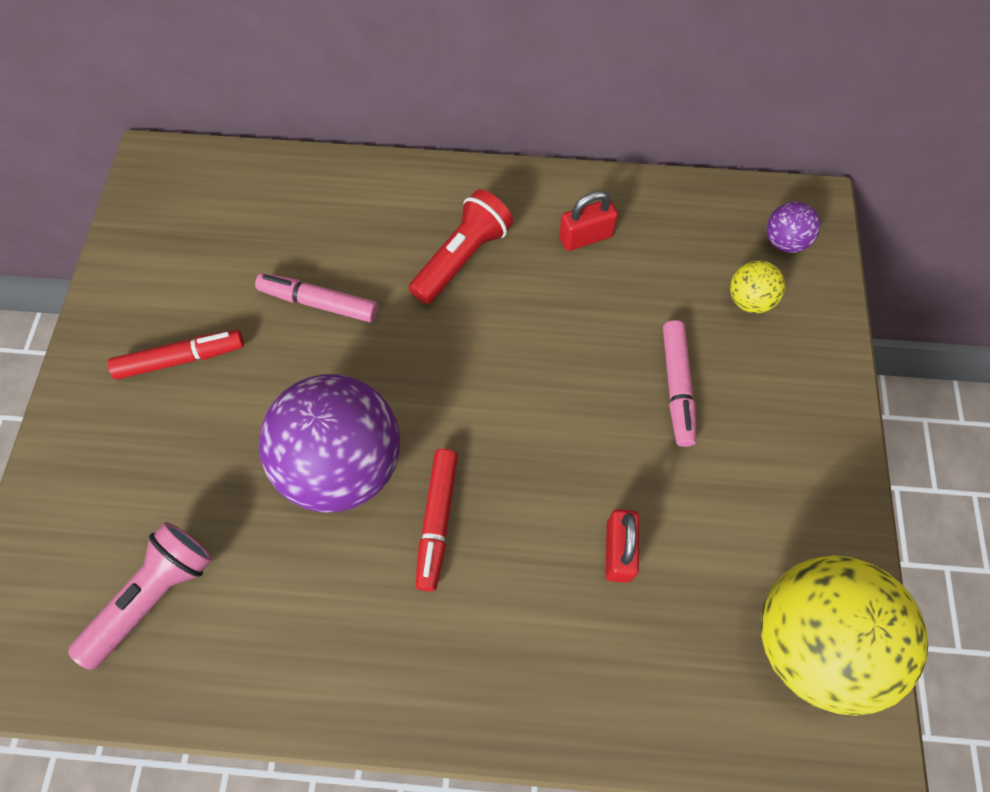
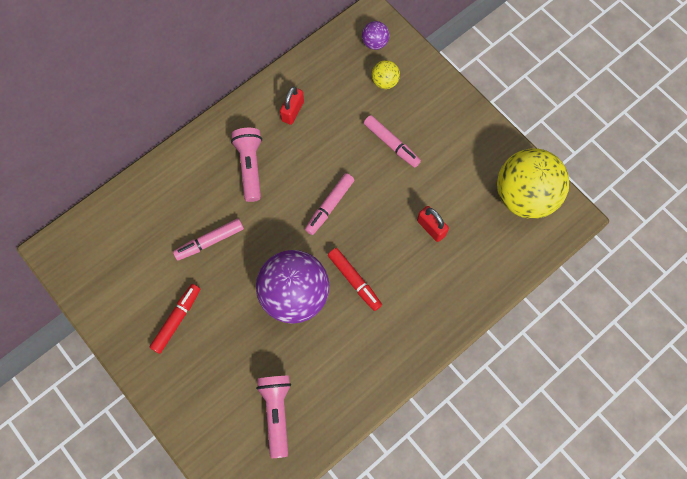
camera: 45 degrees left, 5 degrees up
red flashlight [409,189,513,304] -> pink flashlight [231,128,262,202]
none -> pink marker [305,173,354,235]

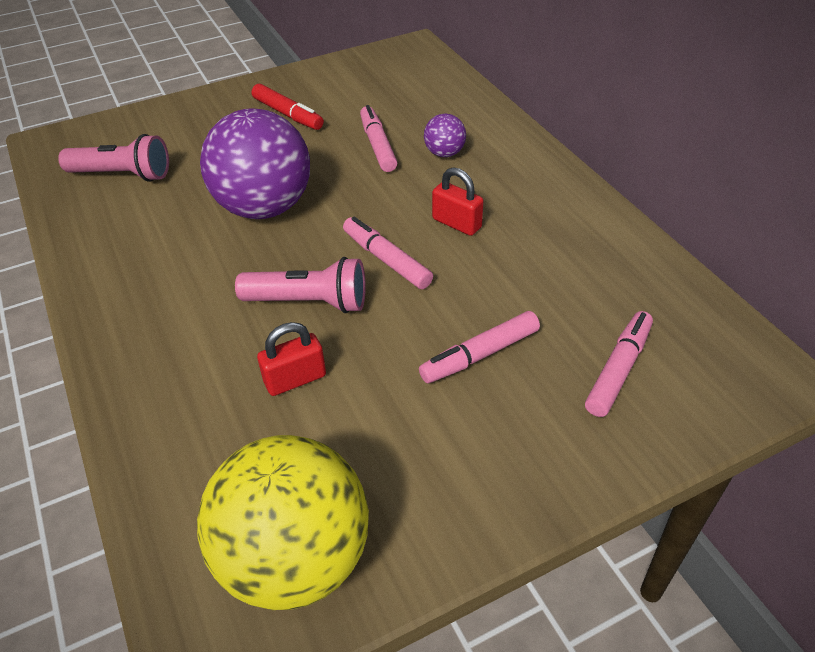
camera: 105 degrees right, 25 degrees down
pink flashlight [231,128,262,202] -> pink flashlight moved to [235,257,366,313]
red padlock [280,86,304,125] -> red padlock moved to [432,167,484,236]
red marker [328,248,382,311] -> none
purple ball [362,21,390,50] -> purple ball moved to [424,114,466,157]
yellow ball [372,60,400,89] -> pink marker [585,311,653,417]

